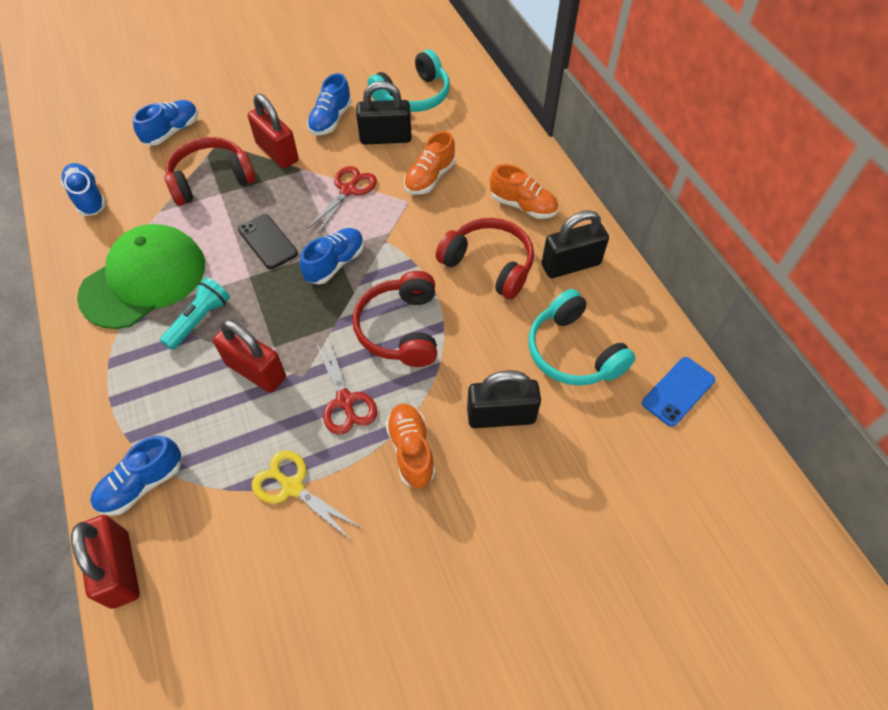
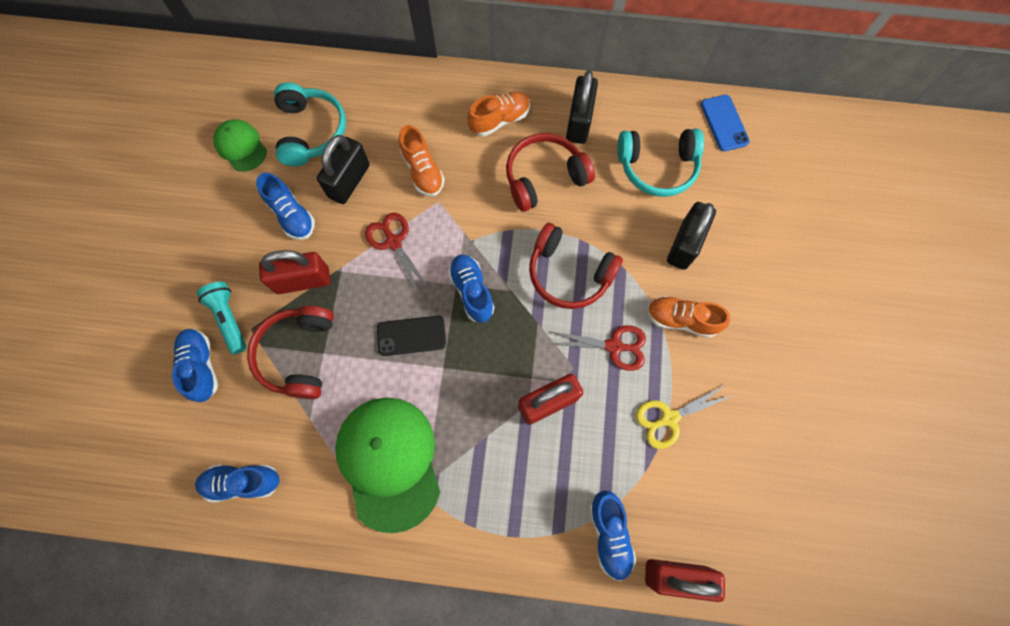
camera: 60 degrees left, 15 degrees up
turquoise flashlight [160,277,230,350] -> turquoise flashlight moved to [197,282,247,354]
none -> green cap [213,119,267,171]

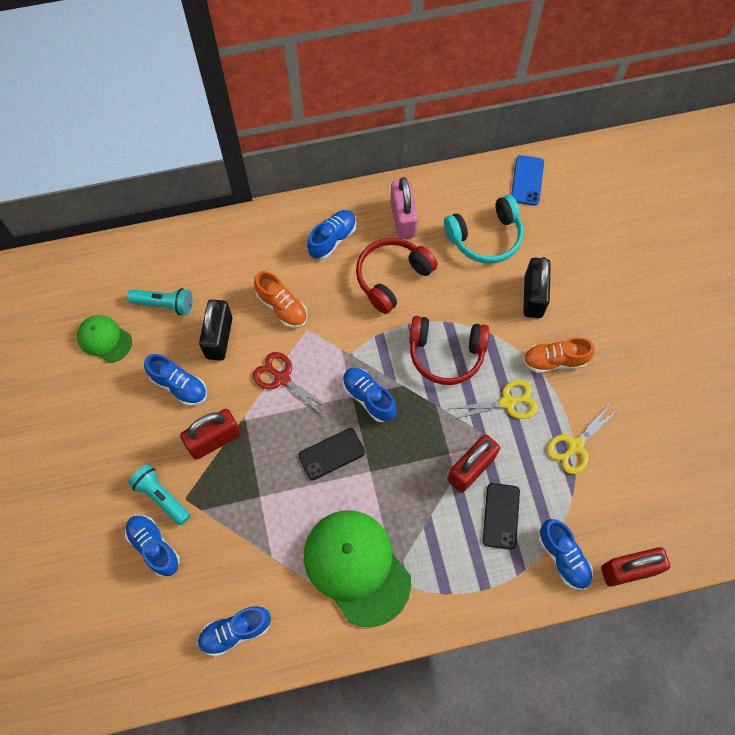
camera: 20 degrees left, 5 degrees down
red headphones [247,306,334,399] -> none
turquoise headphones [274,82,346,166] -> turquoise flashlight [127,288,192,315]
orange shoe [467,92,530,136] -> blue shoe [307,210,356,260]
red scissors [548,325,646,371] -> yellow scissors [450,380,538,420]
black padlock [566,70,598,144] -> pink padlock [390,177,418,239]
blue phone [701,95,750,151] -> blue phone turned 45 degrees clockwise [511,155,544,205]
none -> black phone [483,483,520,550]

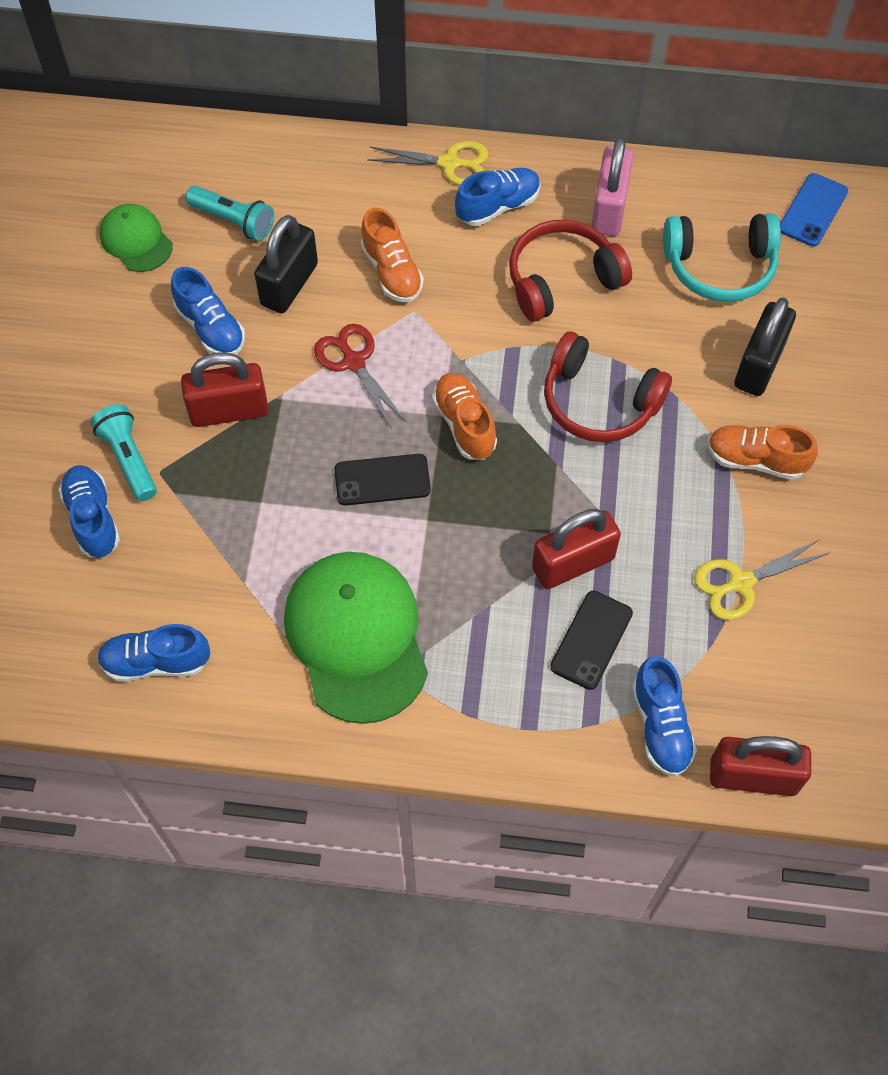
camera: 20 degrees right, 5 degrees down
blue shoe [342,368,397,422] -> orange shoe [432,373,497,460]
yellow scissors [450,380,538,420] -> yellow scissors moved to [367,141,489,185]

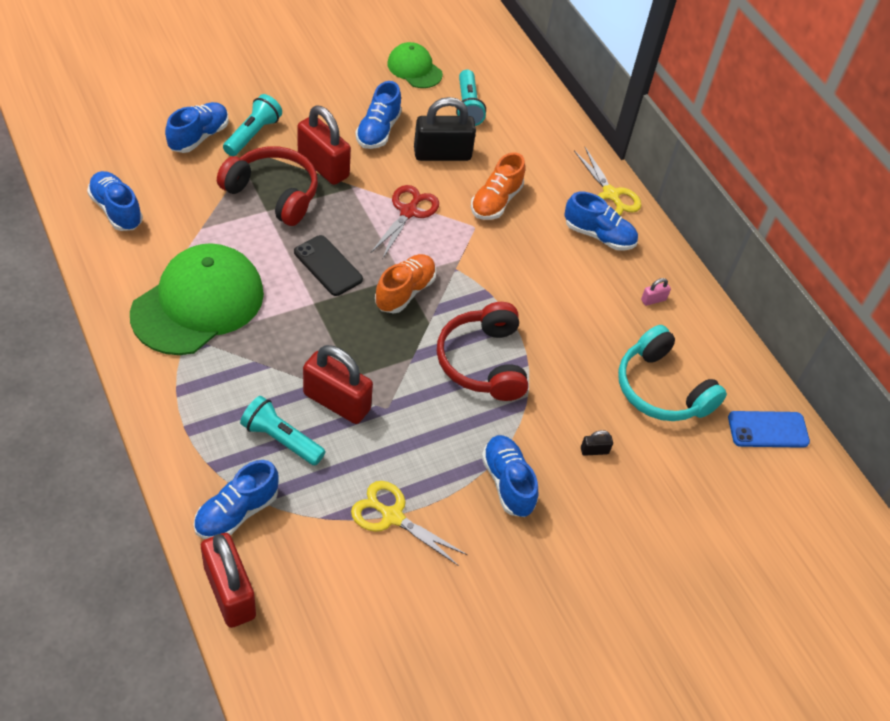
camera: 50 degrees right, 10 degrees down
green cap [100,204,173,272] -> green cap turned 60 degrees counterclockwise [387,42,443,88]
red headphones [509,220,632,322] -> red headphones moved to [217,146,318,226]
black phone [550,591,633,690] -> turquoise flashlight [240,396,325,466]
pink padlock [591,137,634,236] -> pink padlock [641,278,671,306], size x0.42
orange shoe [707,425,818,480] -> blue shoe [482,435,538,517]
black padlock [734,298,796,396] -> black padlock [581,430,613,456], size x0.42

